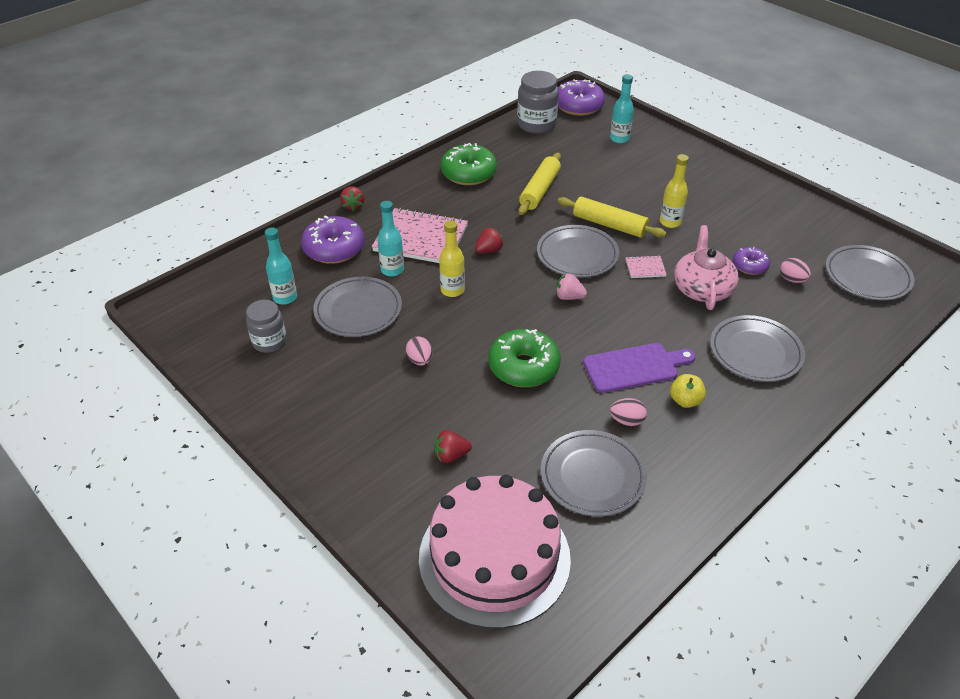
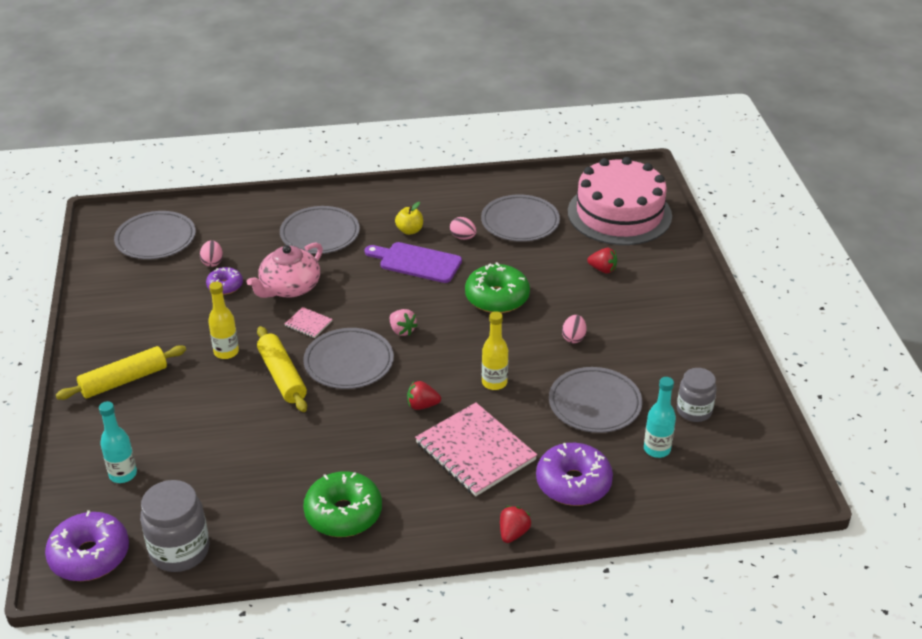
camera: 145 degrees left, 5 degrees down
turquoise bottle [377,201,404,276] -> none
yellow rolling pin [519,153,561,215] -> yellow rolling pin moved to [56,345,186,400]

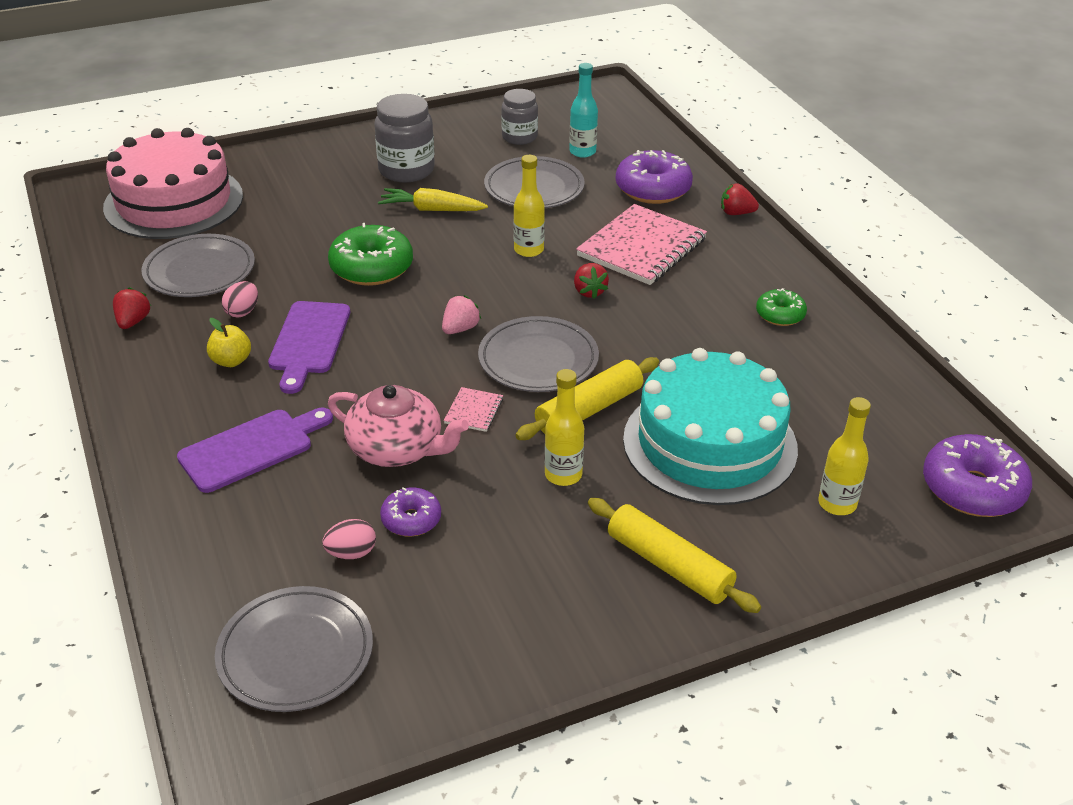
camera: 105 degrees left, 0 degrees up
turquoise bottle [99,401,137,483] -> yellow bottle [818,397,871,515]
grey jar [140,480,209,572] -> grey jar moved to [374,94,435,183]
grey plate [280,206,360,254] -> purple cutting board [177,408,333,493]
green donut [303,471,382,537] -> green donut [756,288,807,326], size x0.57
pink egg [562,315,587,343] -> yellow carrot [378,188,488,211]
red strawberry [587,248,617,274] -> red strawberry moved to [113,287,151,329]
none -> turquoise cake [623,348,798,505]

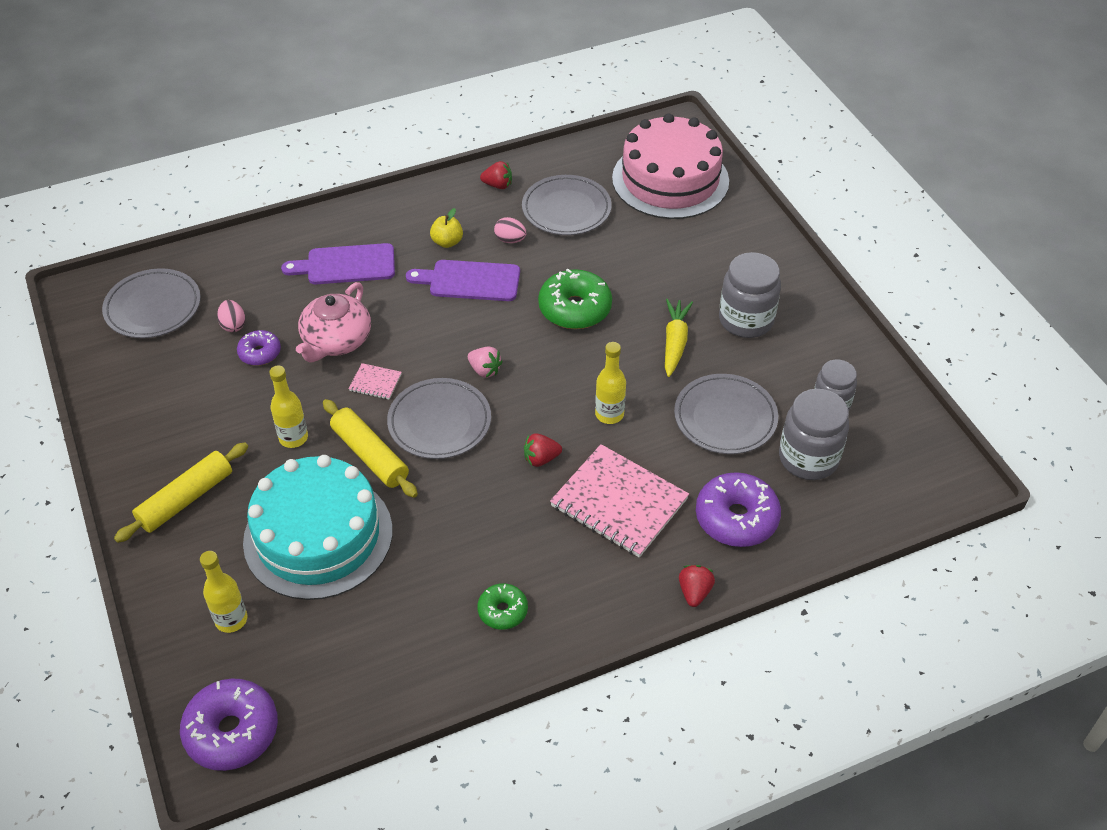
camera: 90 degrees right, 10 degrees up
purple cutting board [177,408,333,493] -> purple cutting board turned 120 degrees clockwise [281,243,395,284]
turquoise bottle [569,63,598,158] -> grey jar [779,389,849,480]

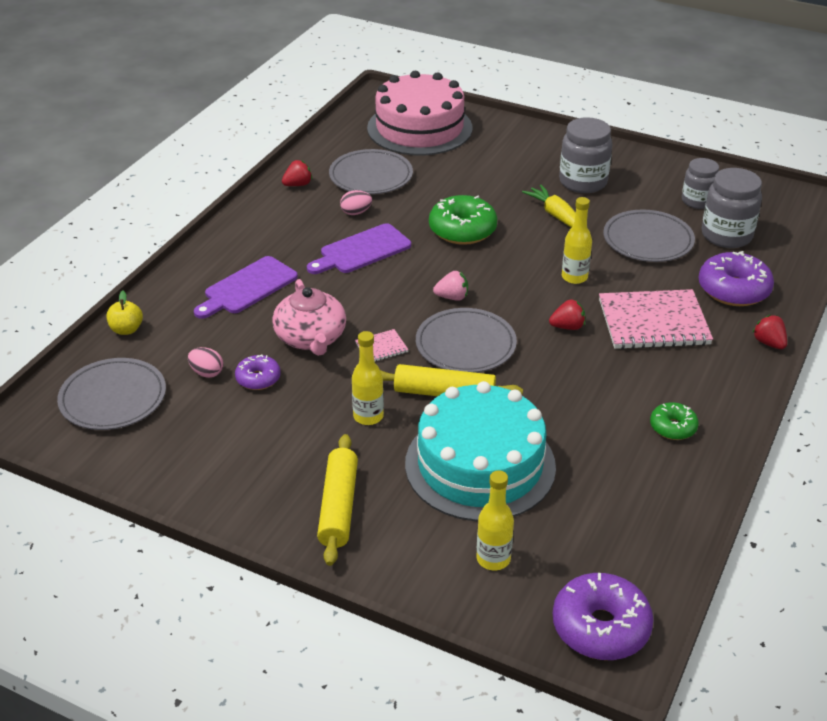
camera: 40 degrees left, 10 degrees down
yellow apple [430,208,463,248] -> yellow apple moved to [106,291,143,335]
red strawberry [524,433,562,467] -> red strawberry turned 135 degrees counterclockwise [549,299,585,330]

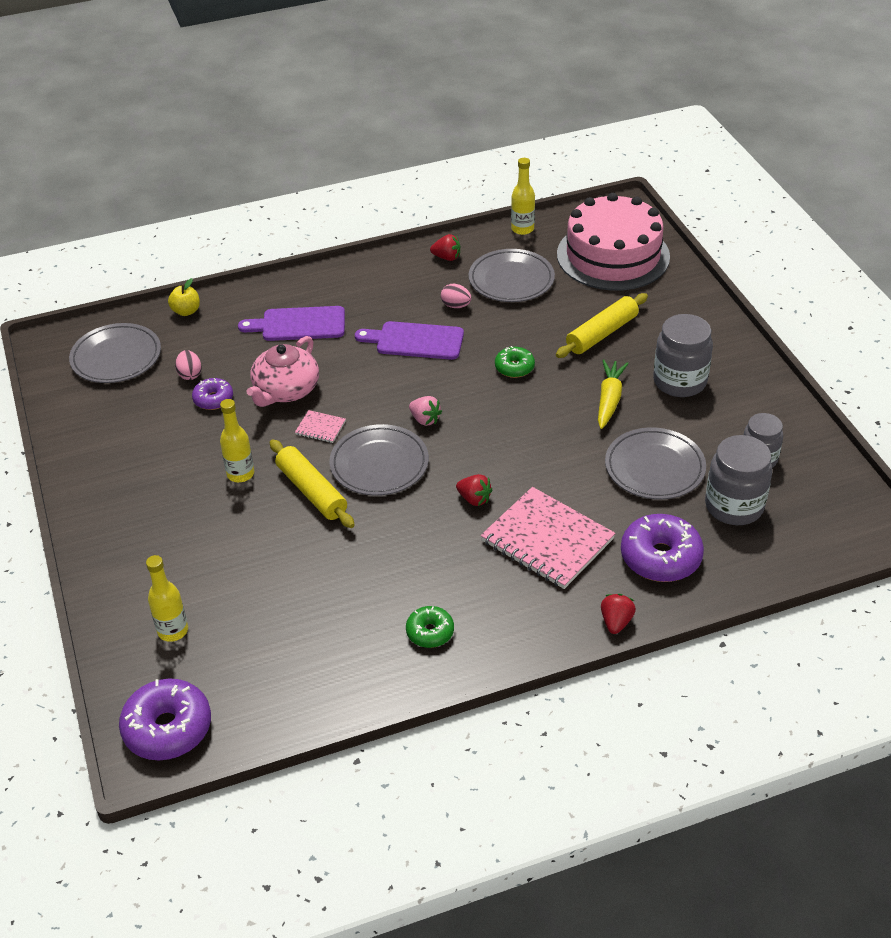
camera: 45 degrees right, 5 degrees up
yellow rolling pin [317,434,358,566] -> yellow rolling pin moved to [556,293,648,358]
turquoise cake [405,381,556,521] -> none
green donut [429,195,497,245] -> green donut [495,346,535,378], size x0.57
yellow bottle [562,197,592,284] -> yellow bottle moved to [511,158,535,235]

